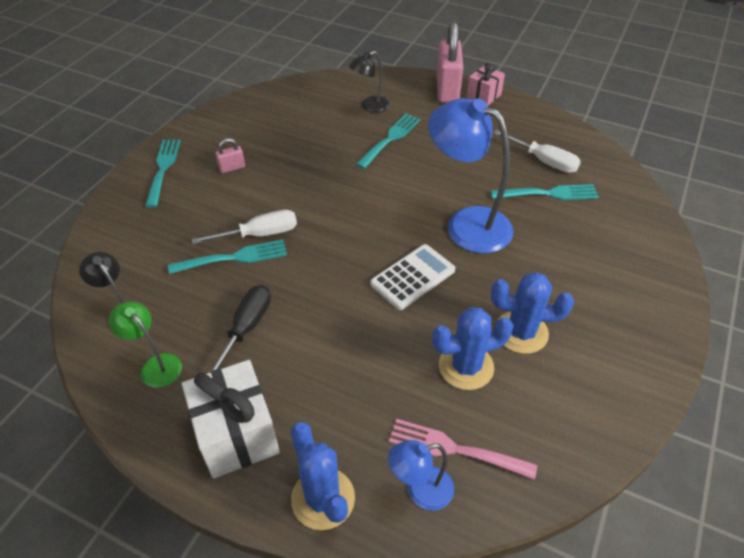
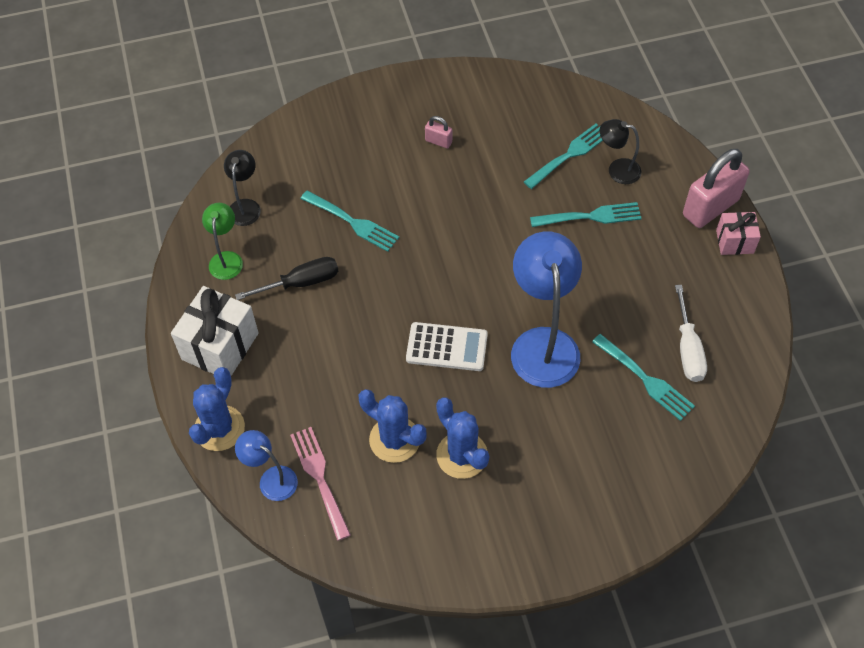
camera: 50 degrees right, 10 degrees up
turquoise fork [145,139,181,208] -> turquoise fork moved to [524,124,603,189]
white screwdriver [192,210,297,244] -> none

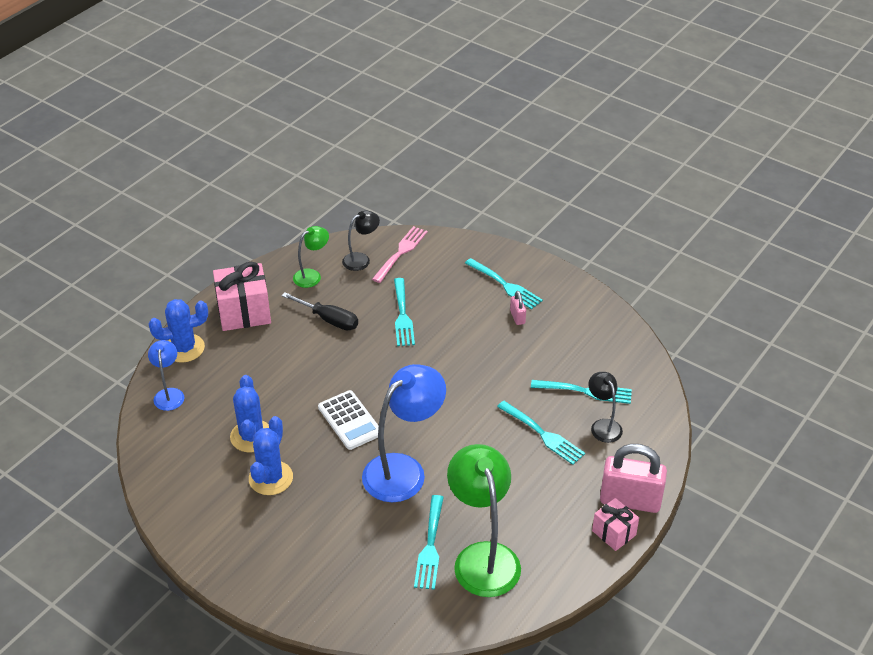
camera: 50 degrees right, 15 degrees down
white gift [171,286,259,376] -> pink gift [213,262,271,331]
pink fork [290,427,351,541] -> pink fork moved to [372,226,428,283]
white screwdriver [675,285,707,382] -> green lamp [447,444,521,597]
none -> turquoise fork [465,258,543,310]

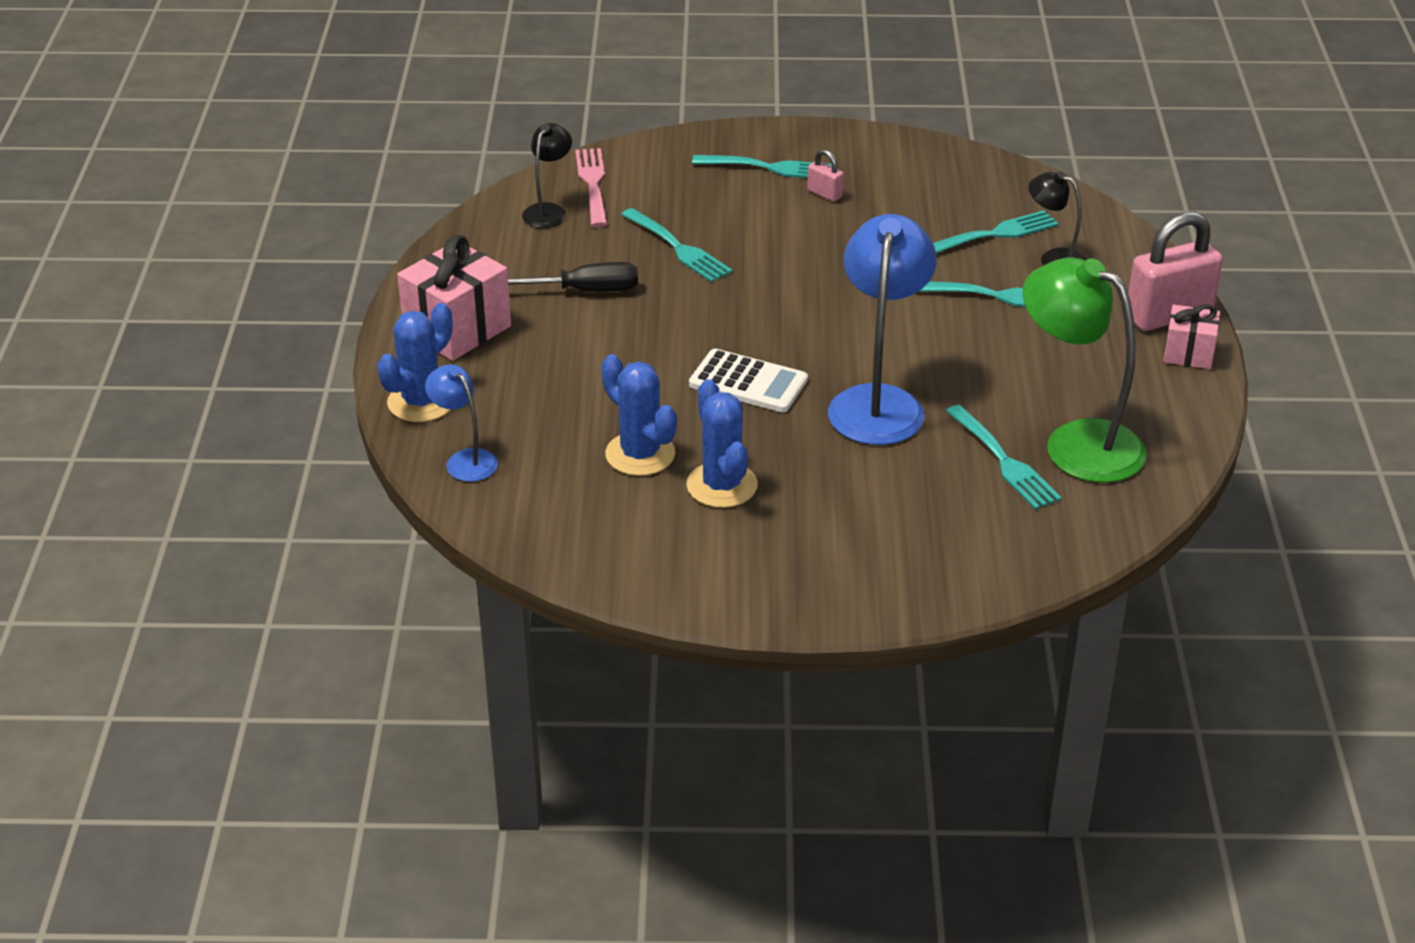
camera: 35 degrees left, 5 degrees down
green lamp [293,226,329,288] -> none

